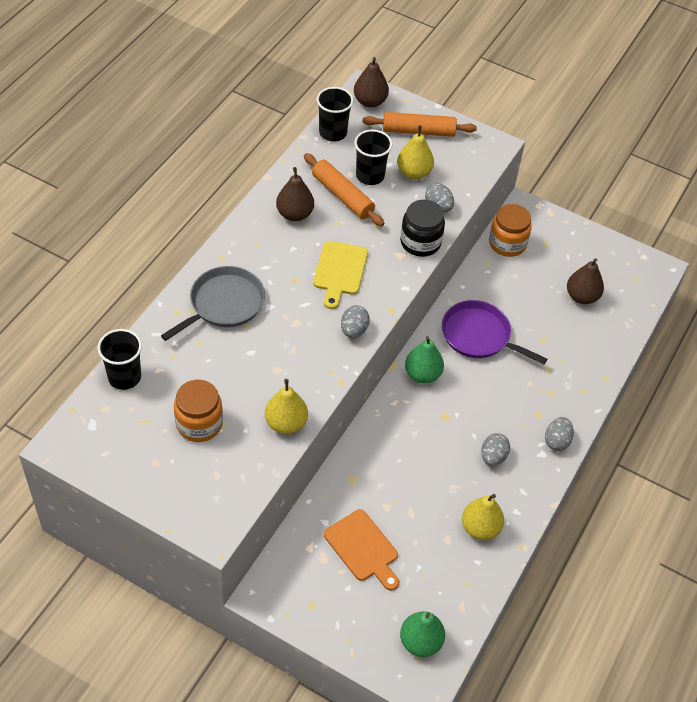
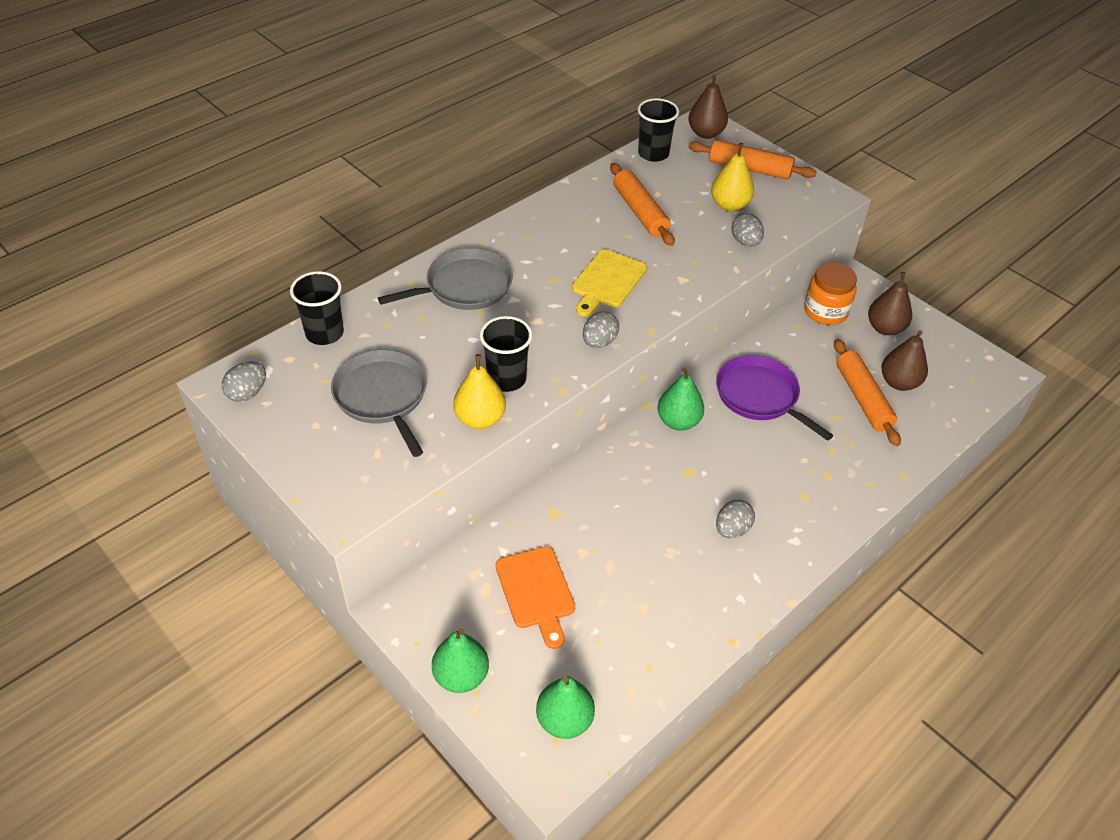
camera: 20 degrees right, 5 degrees down
orange jar [174,380,223,442] -> grey pan [331,350,427,457]
brown pear [276,167,314,221] -> brown pear moved to [868,272,912,335]
black cup [354,130,392,185] -> black cup moved to [480,316,532,392]
black jar [400,200,445,257] -> none
yellow pear [462,494,504,540] -> none
grey egg [545,417,574,451] -> grey egg moved to [222,362,266,402]
none -> green pear [432,628,489,693]
none -> orange rolling pin [834,339,901,446]

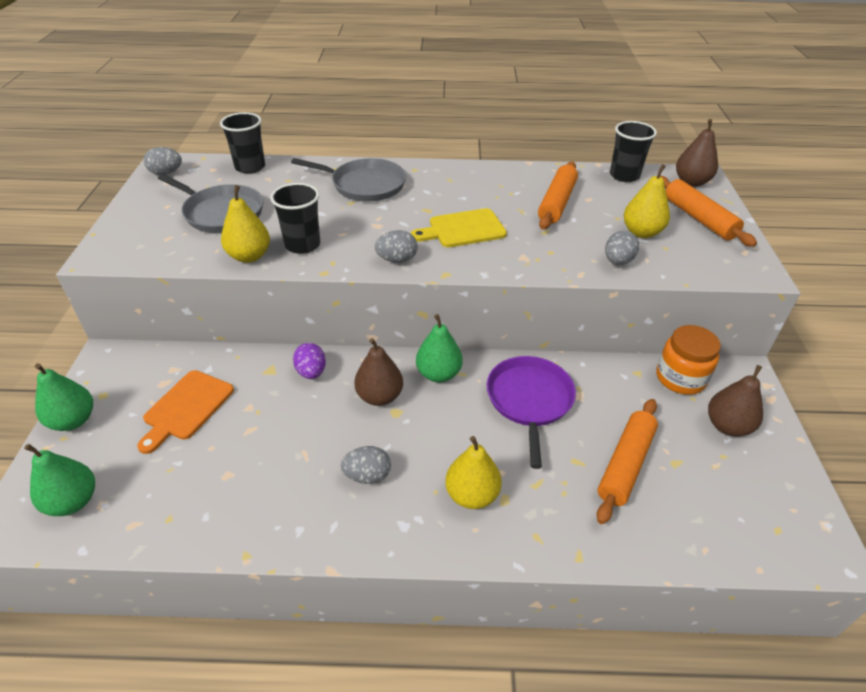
camera: 45 degrees right, 5 degrees down
grey pan [331,350,427,457] -> grey pan turned 105 degrees clockwise [158,174,263,233]
brown pear [881,330,928,391] -> brown pear moved to [354,338,403,406]
none -> purple egg [293,343,326,379]
none -> yellow pear [445,436,502,509]

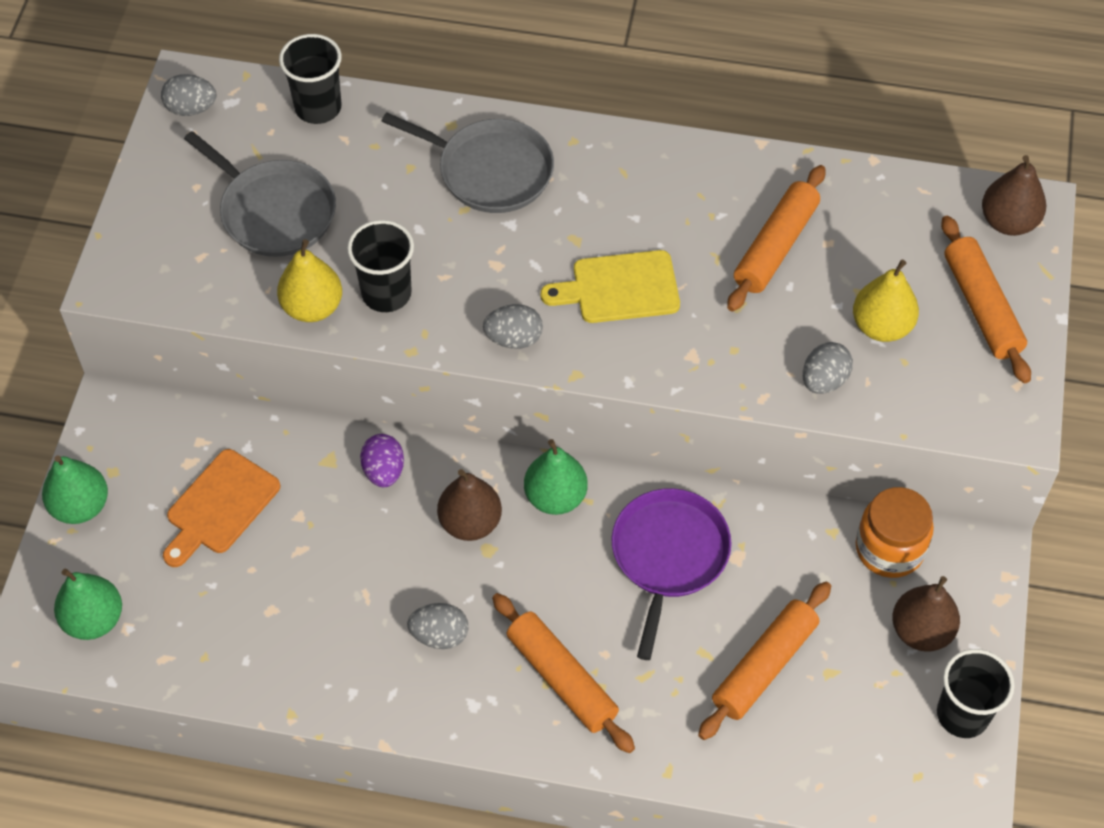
camera: 10 degrees right, 15 degrees up
yellow pear [445,436,502,509] -> orange rolling pin [492,593,635,753]
black cup [610,121,657,182] -> black cup moved to [937,649,1015,738]

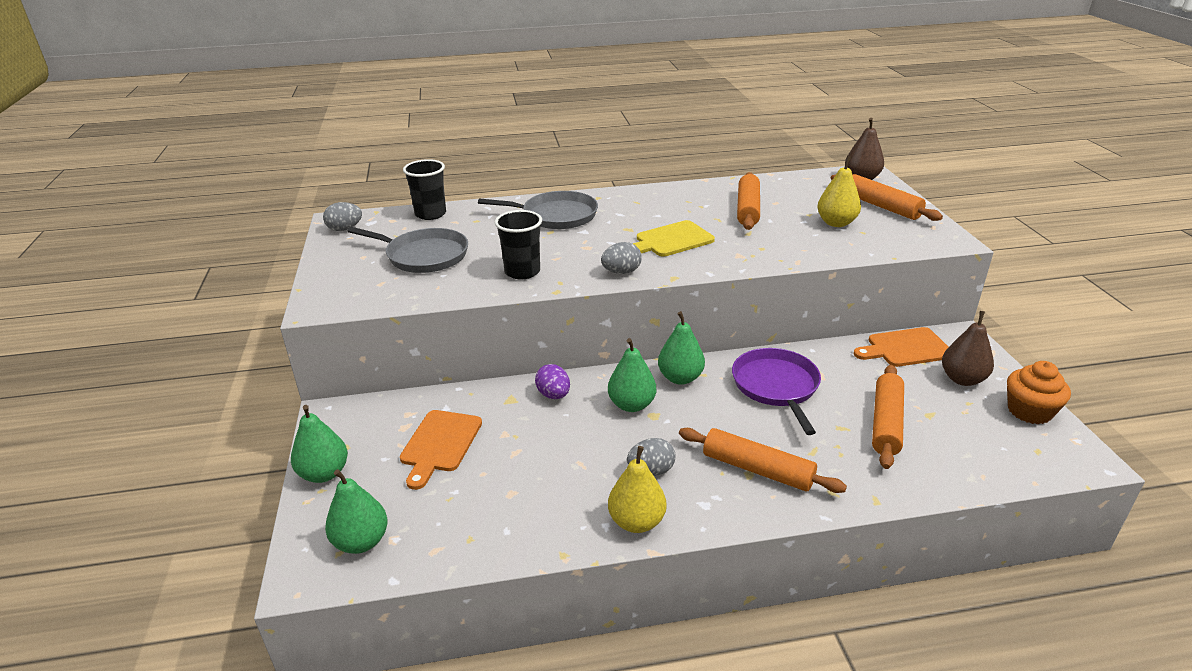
camera: 20 degrees left, 25 degrees down
yellow pear [277,239,342,322] -> yellow pear moved to [608,446,667,533]
brown pear [437,469,502,541] -> green pear [608,338,656,412]
grey egg [803,342,853,394] -> none
orange jar [856,487,934,578] -> orange cutting board [854,327,948,367]
black cup [937,649,1015,738] -> orange cupcake [1007,361,1071,424]

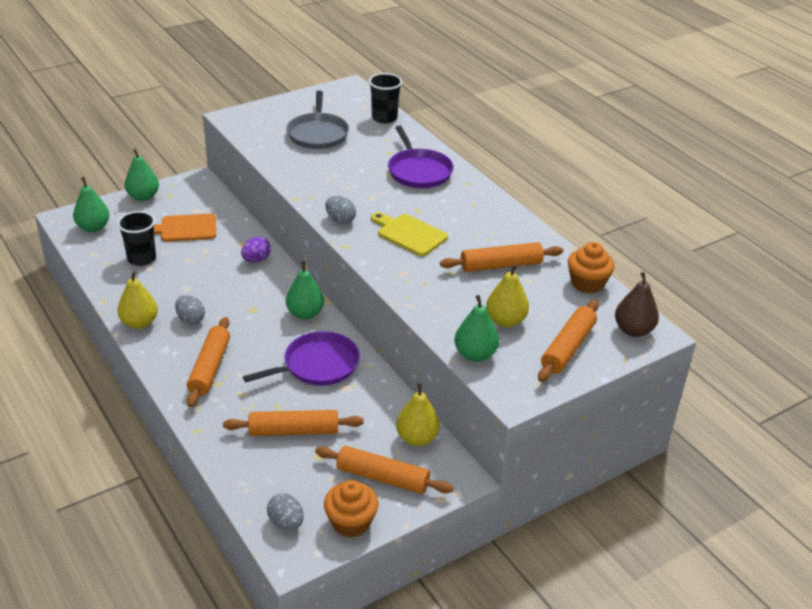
camera: 65 degrees right, 5 degrees up
grey egg [323,202,362,231] -> grey egg moved to [267,493,304,530]
grey pan [478,191,598,229] -> purple pan [388,126,454,188]
black cup [495,210,542,280] -> black cup moved to [117,211,156,266]
green pear [608,338,656,412] -> green pear moved to [454,295,499,362]
orange cutting board [854,327,948,367] -> yellow pear [396,382,440,446]
brown pear [942,311,994,386] -> orange rolling pin [315,446,453,494]
none -> orange cupcake [568,242,615,294]

